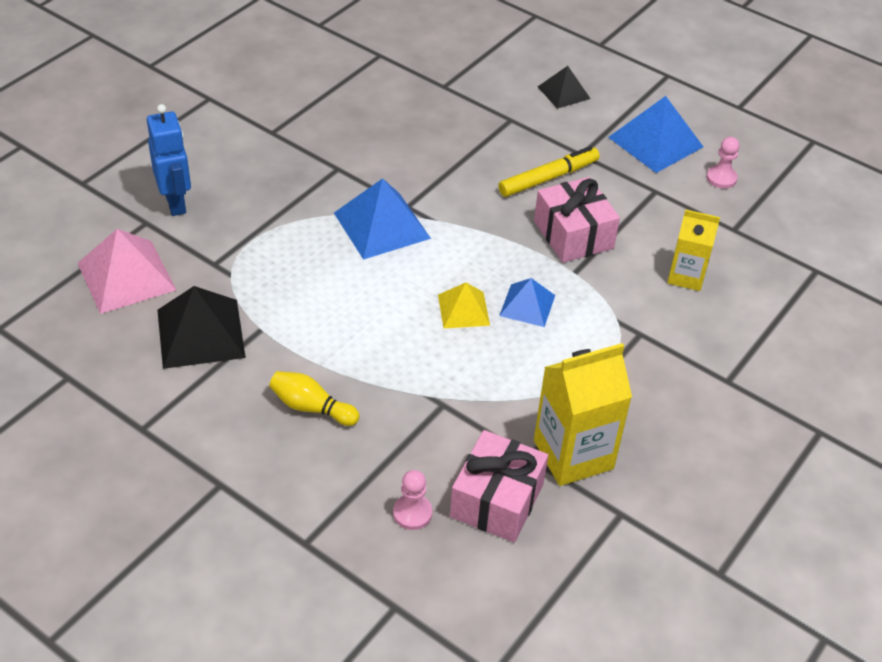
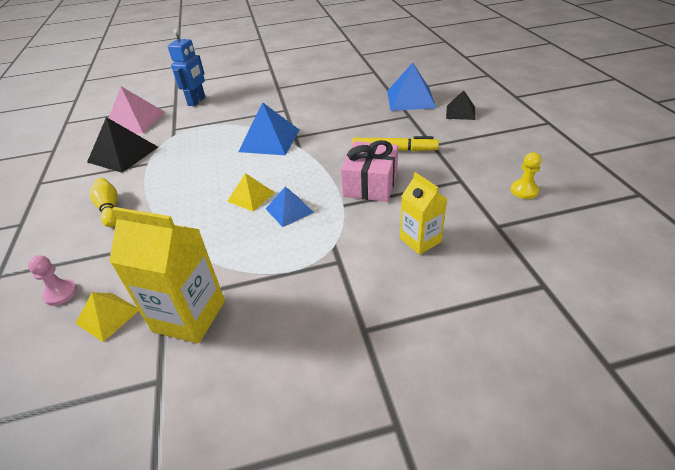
camera: 45 degrees right, 5 degrees down
pink gift [450,430,548,543] -> yellow pyramid [75,292,139,342]
blue pyramid [608,96,703,173] -> blue pyramid moved to [387,63,436,111]
pink pawn [706,137,740,189] -> yellow pawn [511,152,542,199]

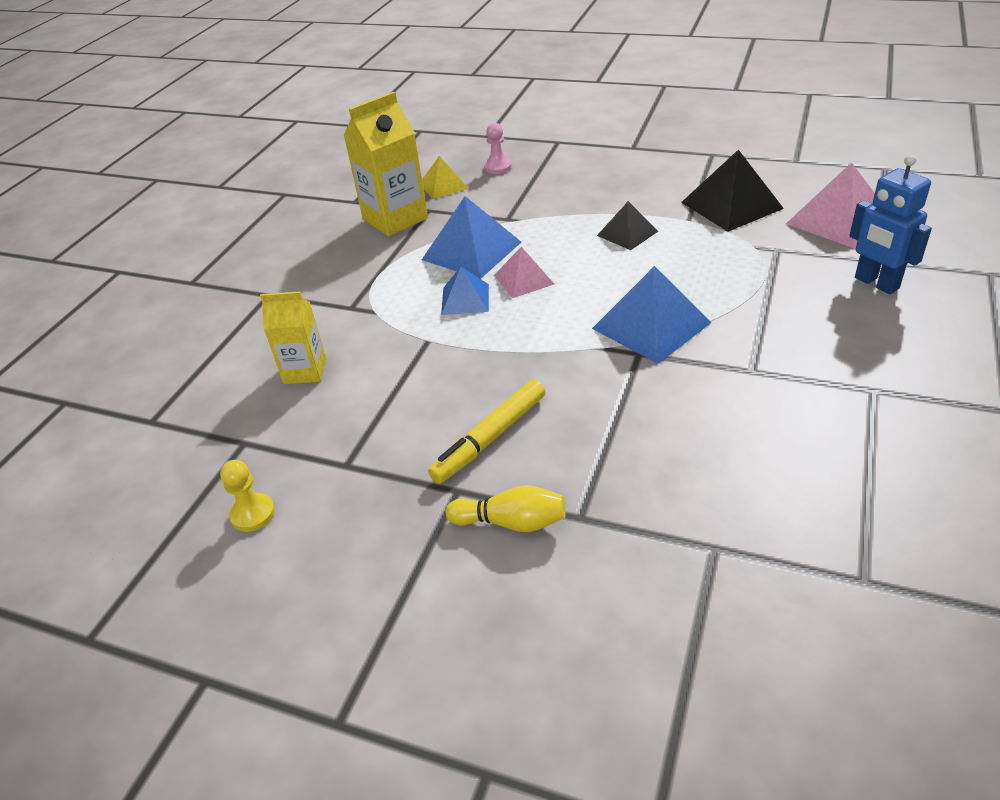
camera: 125 degrees right, 0 degrees up
yellow bowling pin [90,178,118,227] -> yellow bowling pin moved to [446,485,566,532]
yellow pyramid [227,173,275,211] -> pink pyramid [494,247,554,298]
pink gift [341,140,398,202] -> none
blue pyramid [387,63,436,111] -> blue pyramid moved to [422,196,521,279]
black pyramid [446,90,475,120] -> black pyramid moved to [597,201,658,250]

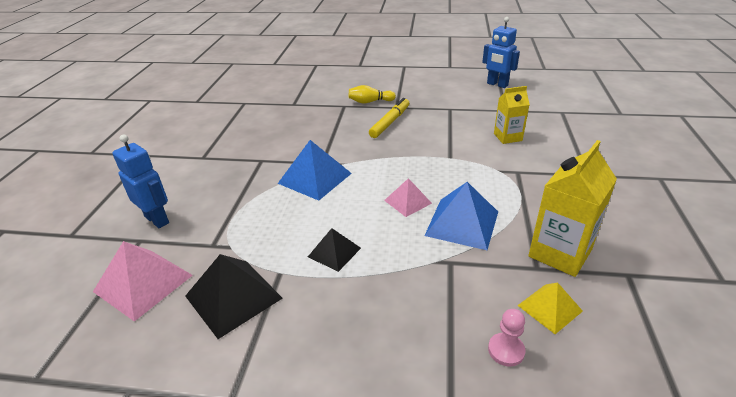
camera: 165 degrees right, 5 degrees down
yellow pawn [220,460,275,532] -> none
blue pyramid [441,267,489,315] -> none
none -> blue robot [482,17,520,88]

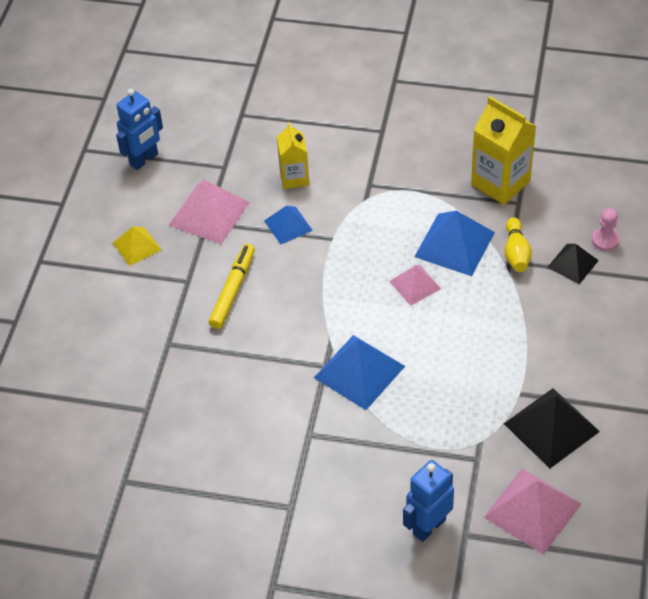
camera: 85 degrees left, 15 degrees up
black pyramid [308,228,361,272] -> black pyramid moved to [547,244,599,284]
yellow bowling pin [349,85,396,103] -> yellow bowling pin moved to [505,217,532,272]
yellow marker [369,98,409,138] -> yellow marker turned 75 degrees clockwise [209,244,255,329]
yellow pyramid [517,283,583,334] -> yellow pyramid moved to [113,227,162,266]
none -> pink pyramid [169,180,250,244]
none -> blue pyramid [264,205,313,245]

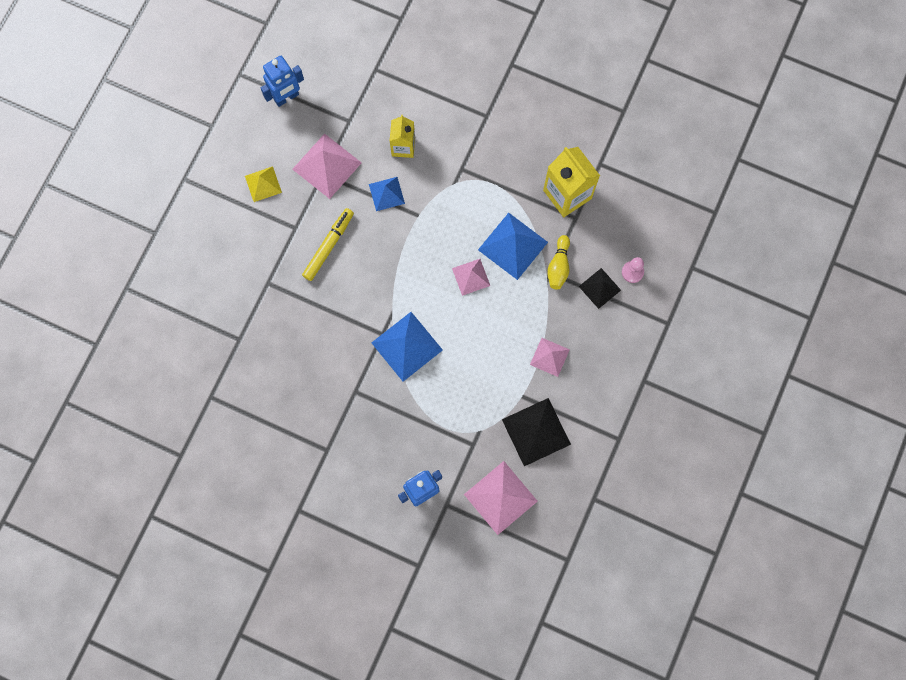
camera: 10 degrees right, 25 degrees up
none -> pink pyramid [530,338,570,377]

